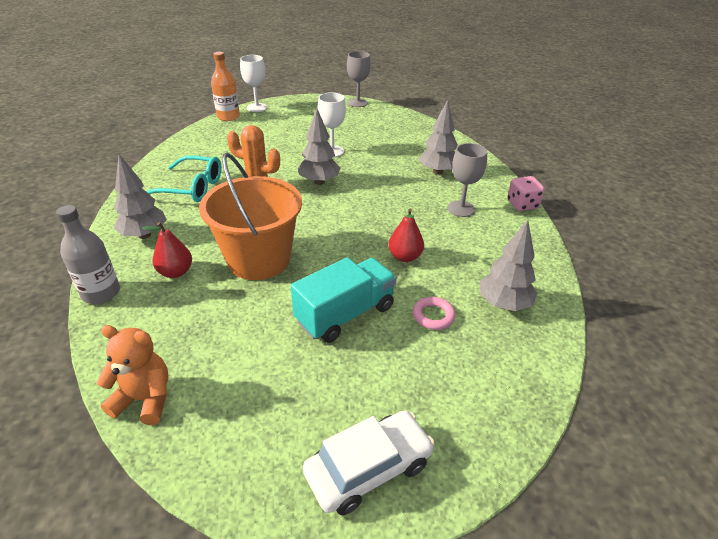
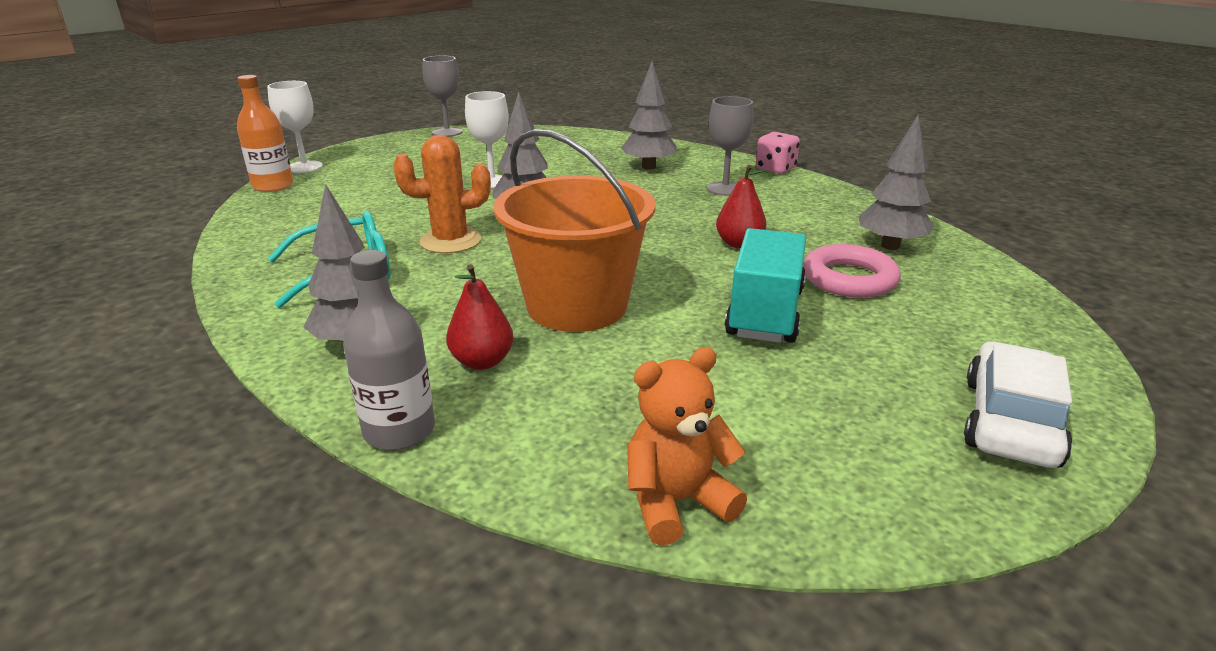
camera: 35 degrees left, 10 degrees down
pink ring [413,297,456,330] -> pink ring [803,244,901,298], size x1.63

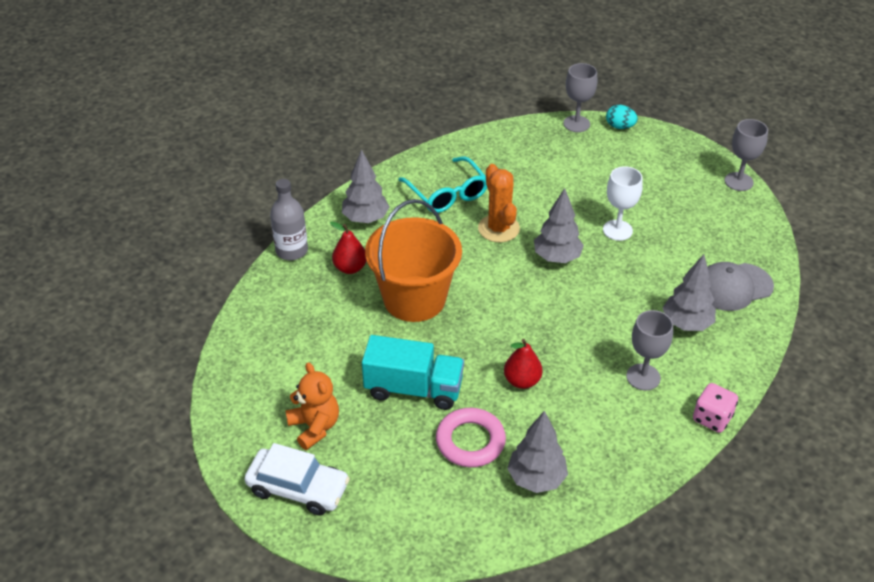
camera: 85 degrees right, 15 degrees up
orange bottle [237,75,293,192] -> grey goblet [563,63,597,132]
white goblet [267,81,323,173] -> turquoise egg [606,105,638,129]
orange teddy bear [627,347,747,545] -> orange teddy bear moved to [285,362,339,450]
none -> grey cap [708,262,774,311]

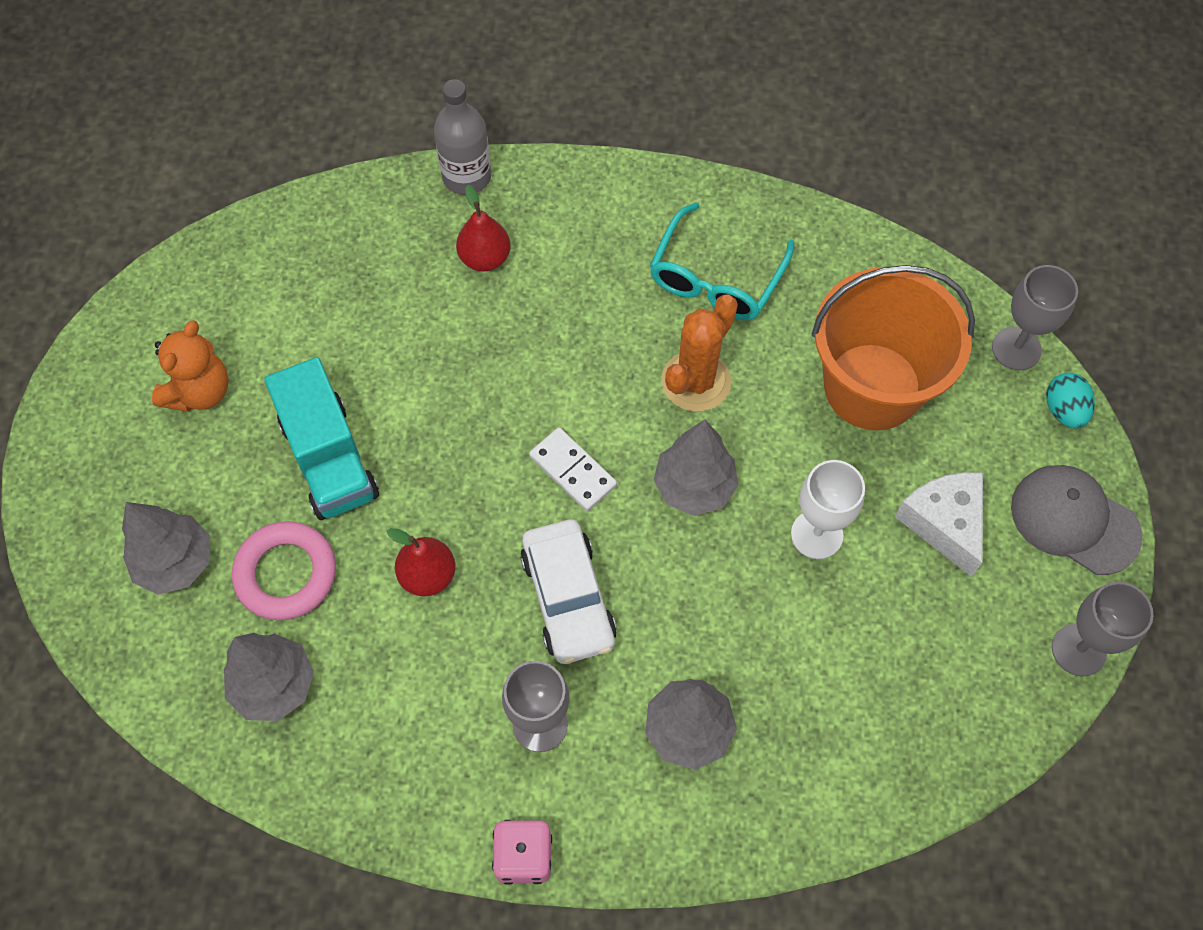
camera: 55 degrees right, 20 degrees up
white car [244,443,350,516] -> white car moved to [520,519,617,664]
grey tree [342,149,389,223] -> grey tree moved to [122,502,210,595]
orange bucket [365,199,462,322] -> orange bucket moved to [812,265,975,431]
grey cap [708,262,774,311] -> grey cap moved to [1011,465,1142,575]
none -> white domino [529,427,617,511]
none -> white cheese [895,472,983,577]

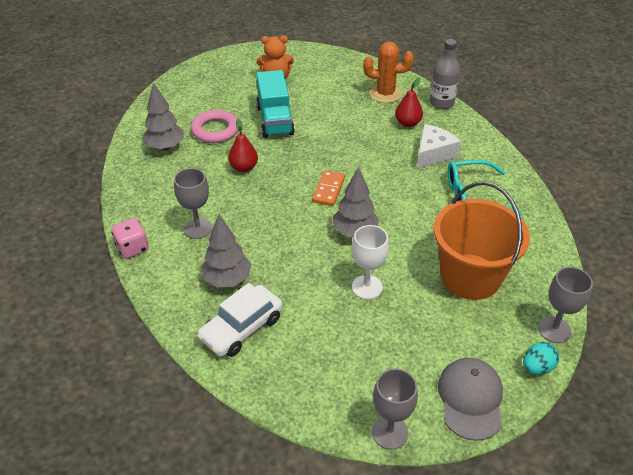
camera: 60 degrees right, 20 degrees down
grey tree [122,502,210,595] -> none
turquoise truck [264,357,379,520] -> turquoise truck turned 45 degrees counterclockwise [256,70,295,138]
white car [520,519,617,664] -> white car moved to [197,283,283,357]
white domino [529,427,617,511] -> orange domino [312,170,345,206]
orange cactus [661,295,738,412] -> orange cactus moved to [363,42,414,103]
white cheese [895,472,983,577] -> white cheese moved to [417,124,461,169]

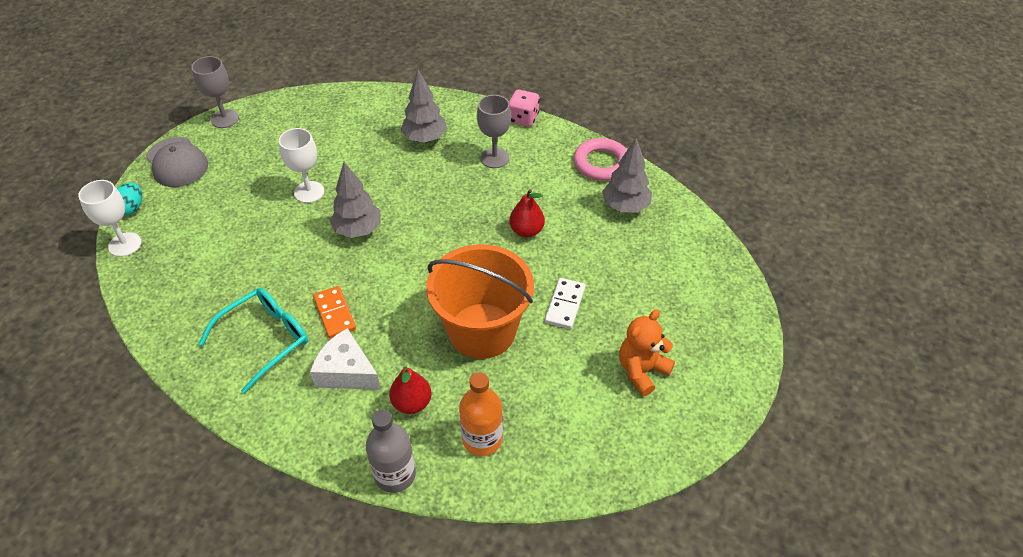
camera: 140 degrees right, 5 degrees up
pink ring [191,110,238,143] -> pink ring moved to [574,138,627,181]
white car [197,283,283,357] -> none
turquoise truck [256,70,295,138] -> white domino [545,278,585,329]
orange domino [312,170,345,206] -> orange domino moved to [313,286,356,338]
orange cactus [363,42,414,103] -> orange bottle [459,372,503,456]
white cheese [417,124,461,169] -> white cheese turned 120 degrees clockwise [310,328,381,390]
orange bucket [433,181,530,300] -> orange bucket moved to [426,244,534,359]
grey goblet [538,267,593,343] -> white goblet [78,180,141,257]

